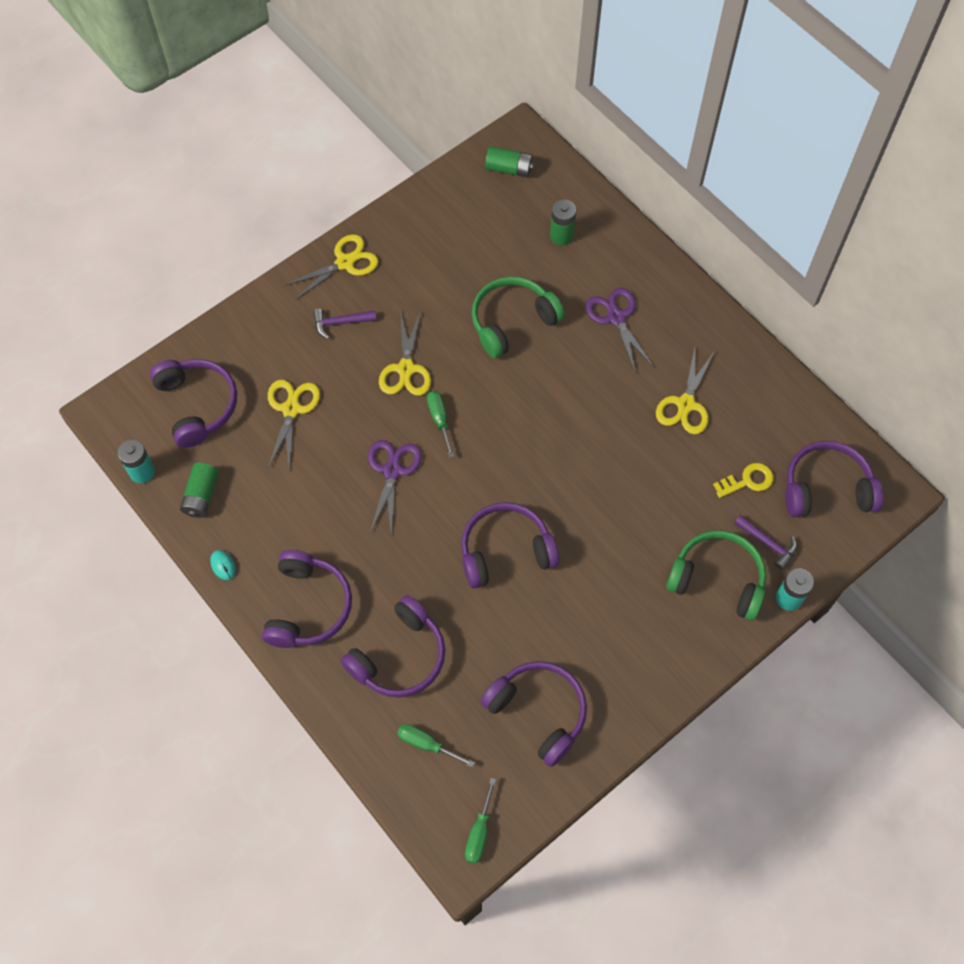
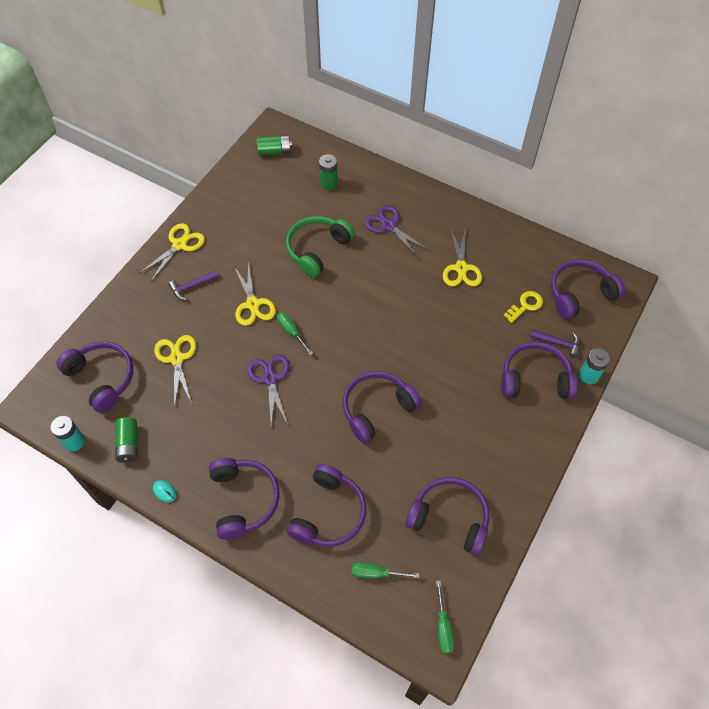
camera: 20 degrees left, 5 degrees down
green headphones [666,530,766,621] -> purple headphones [501,342,578,399]

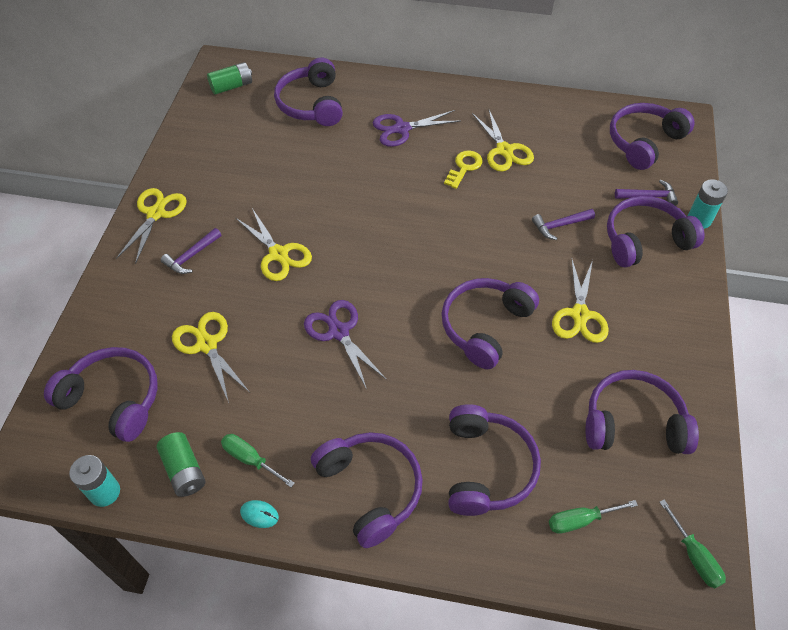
camera: 20 degrees left, 5 degrees down
green screwdriver [277,312,313,355] -> green screwdriver moved to [221,434,295,487]
green headphones [286,216,355,277] -> none
green battery [319,154,338,190] -> purple headphones [274,58,343,126]
purple scissors [364,205,428,257] -> purple scissors turned 45 degrees counterclockwise [373,110,460,147]
yellow key [503,291,543,323] -> yellow key moved to [444,151,482,189]
none -> purple hammer [532,209,595,240]
none -> yellow scissors [552,260,609,343]

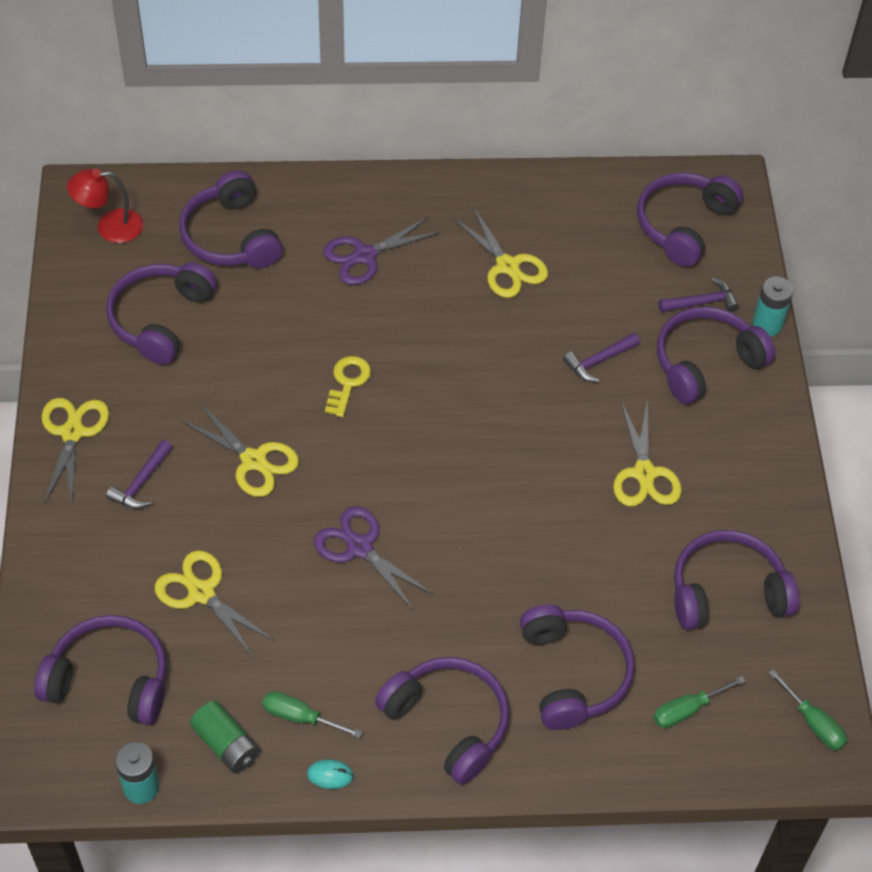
camera: 15 degrees left, 0 degrees up
green battery [207,62,252,95] -> red lamp [67,169,143,243]
purple headphones [441,278,539,369] -> purple headphones moved to [106,262,217,365]
yellow key [444,151,482,189] -> yellow key moved to [325,356,371,417]

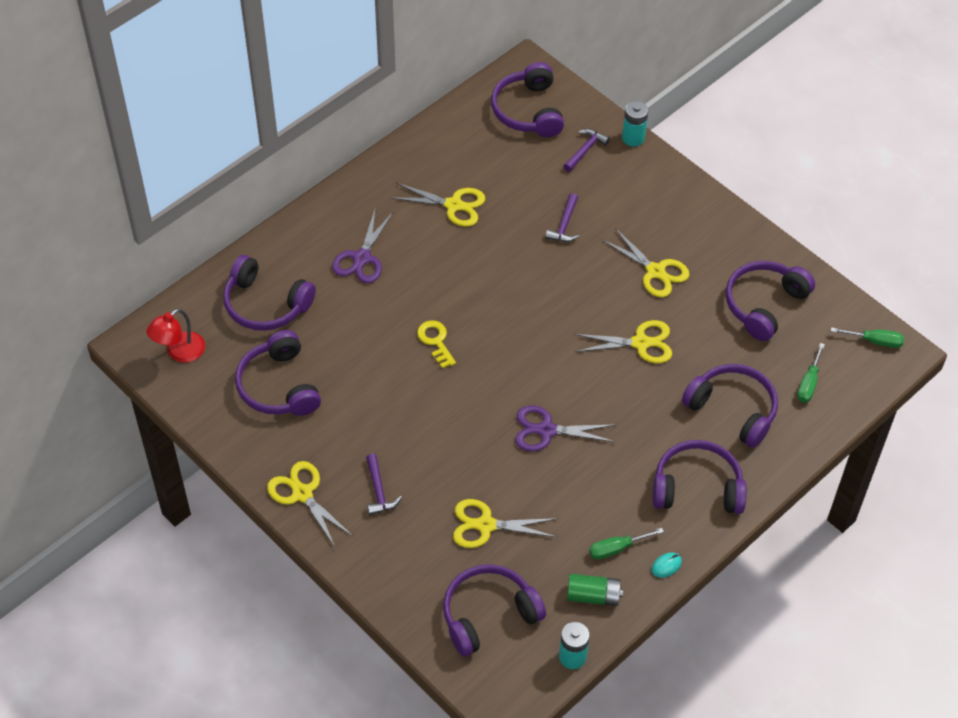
camera: 40 degrees left, 0 degrees up
yellow scissors [181,403,299,497] -> yellow scissors moved to [574,320,672,363]
purple headphones [657,306,775,404] -> none

